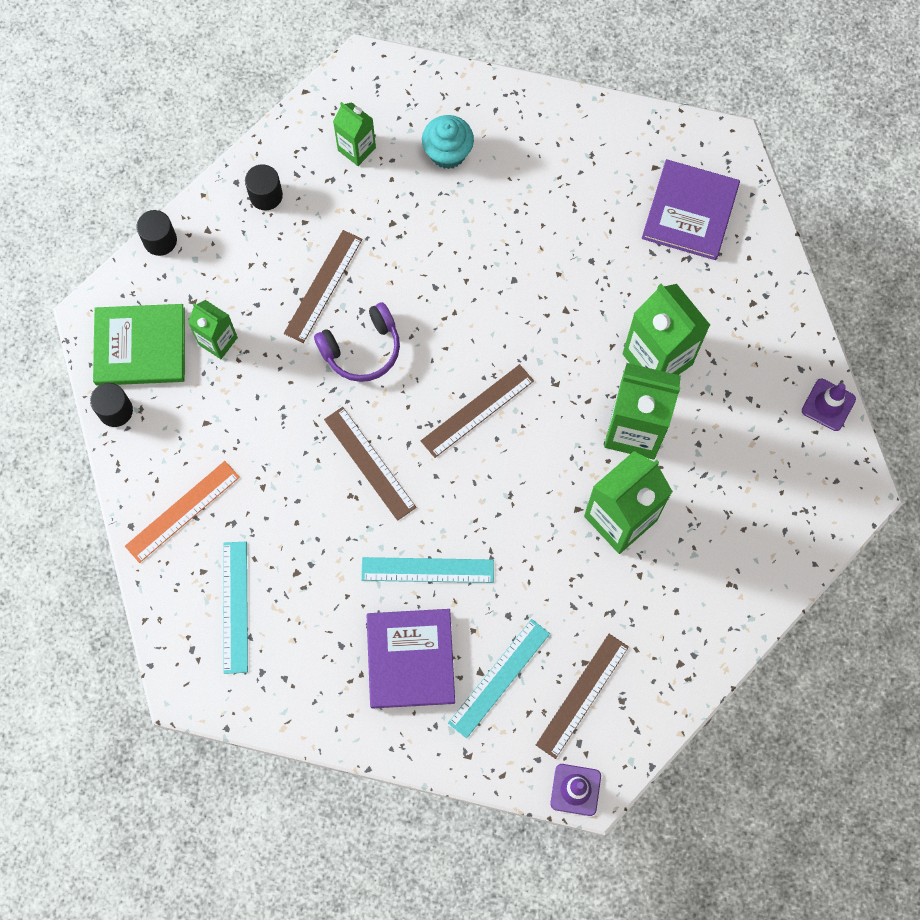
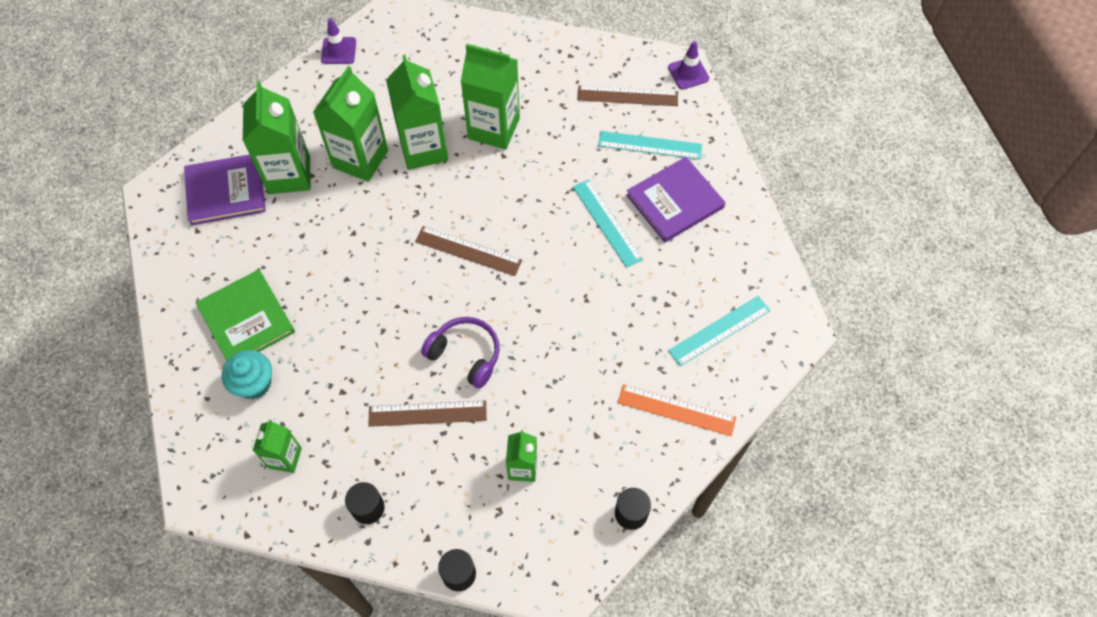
camera: 120 degrees left, 10 degrees down
green book [93,304,185,386] -> green book moved to [195,270,295,361]
brown ruler [324,407,416,521] -> none
none -> green carton [243,81,311,194]

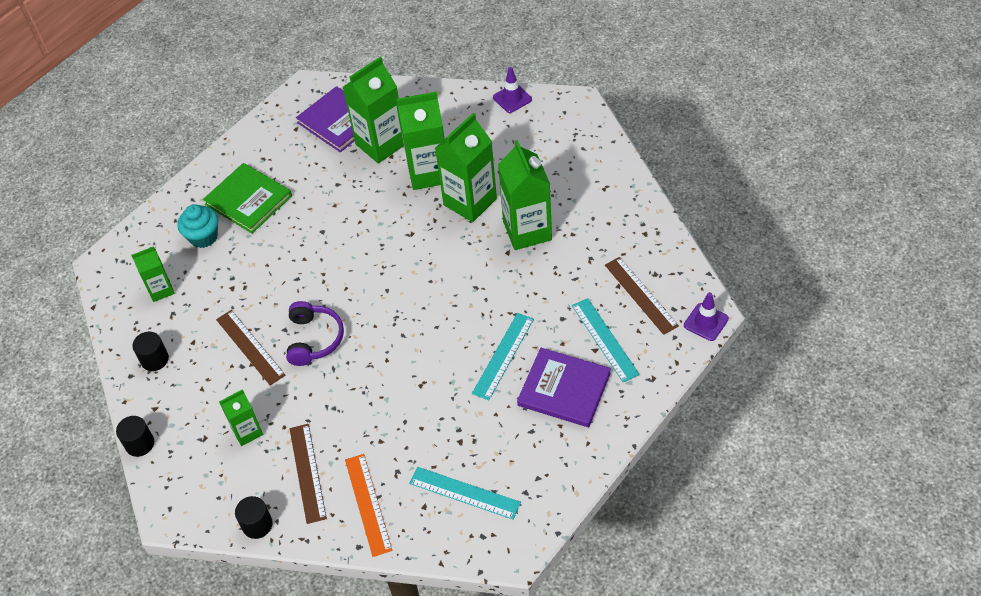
camera: 60 degrees right, 10 degrees down
green book [195,270,295,361] -> green book turned 75 degrees counterclockwise [203,163,292,233]
brown ruler [415,226,522,276] -> brown ruler moved to [290,424,327,524]

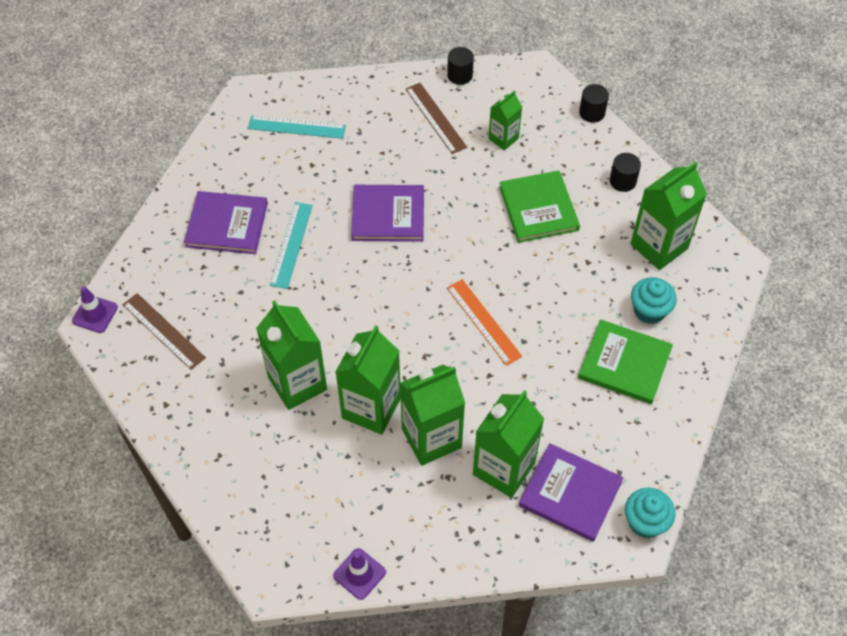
camera: 160 degrees right, 5 degrees up
green carton [131,246,175,302] -> green carton [630,161,707,270], size x1.79
brown ruler [216,310,285,385] -> green book [499,170,580,243]
purple headphones [286,301,344,366] -> none
orange ruler [345,454,393,557] -> orange ruler moved to [447,279,522,366]
turquoise ruler [572,298,640,383] -> none
none -> purple book [351,185,424,242]
none -> turquoise cupcake [625,488,675,538]

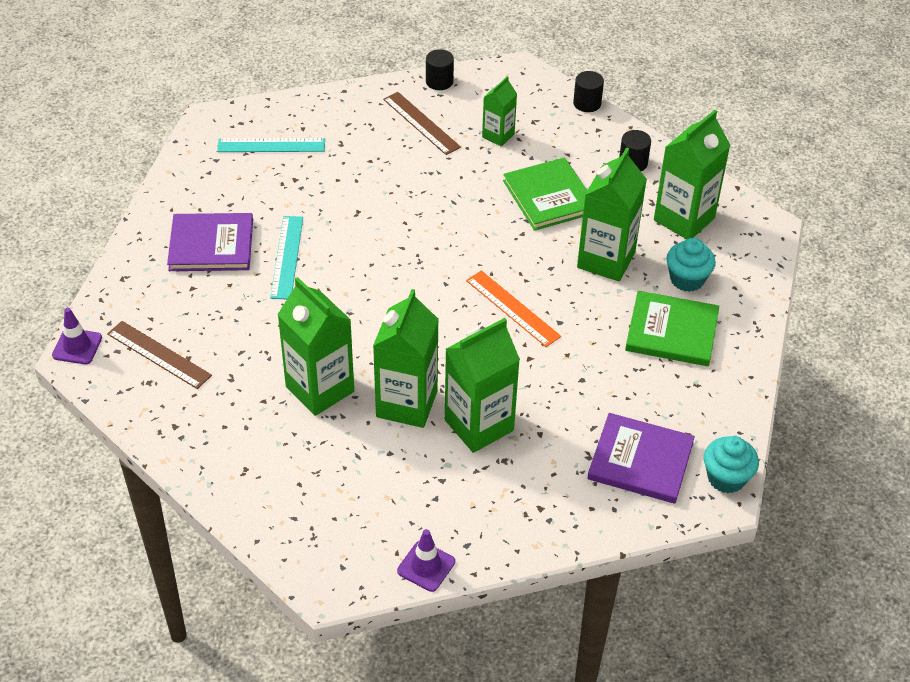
camera: 10 degrees left, 10 degrees down
purple book [351,185,424,242] -> none
green carton [473,390,544,498] -> green carton moved to [577,147,647,282]

